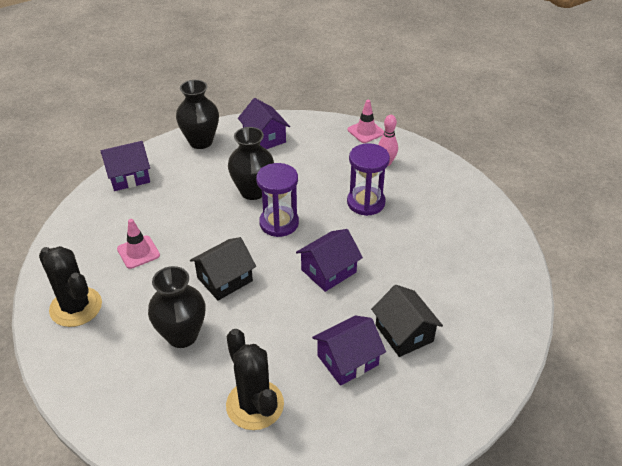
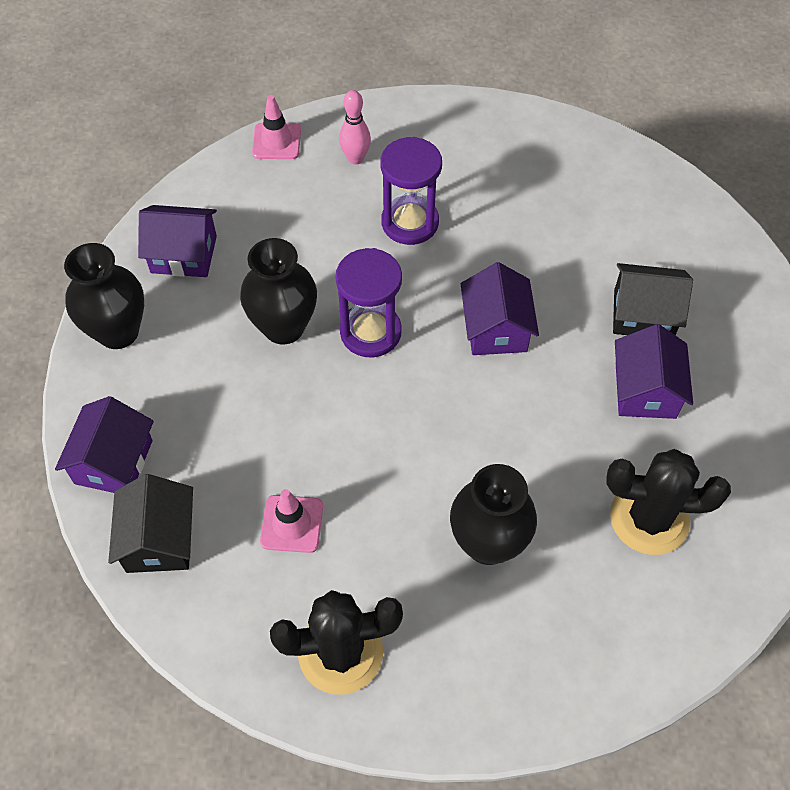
camera: 55 degrees left, 15 degrees up
black house [190,237,256,301] -> black house moved to [108,474,193,573]

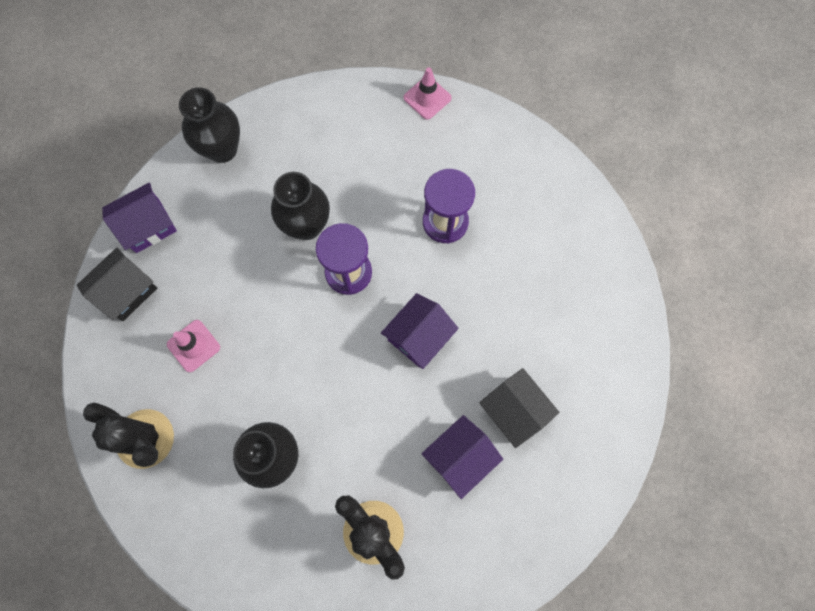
camera: 45 degrees right, 15 degrees up
purple house [138,205,217,277] -> none
pink bowling pin [339,90,371,165] -> none

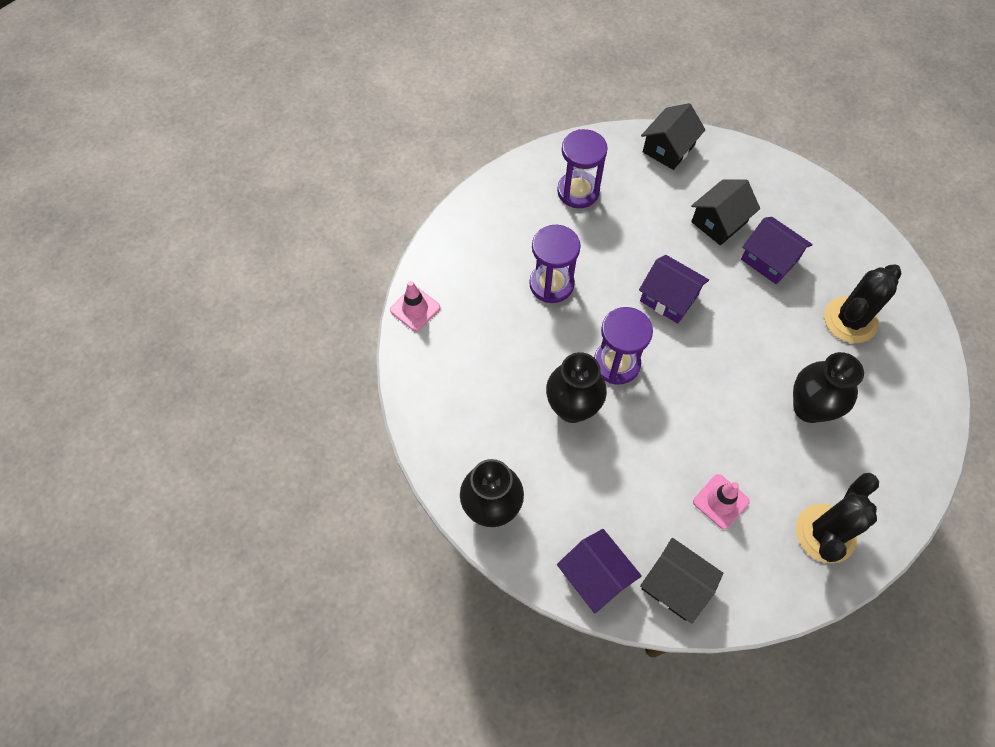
camera: 95 degrees left, 10 degrees down
none -> purple hourglass [557,129,608,208]
none -> black house [641,103,706,170]

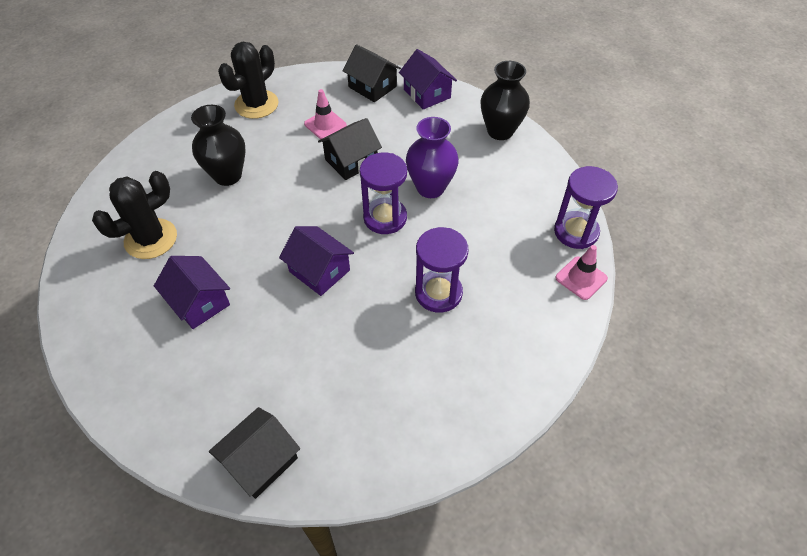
camera: 175 degrees left, 10 degrees down
black vase [546,352,607,423] -> purple vase [406,117,459,198]
purple hourglass [557,129,608,208] -> purple hourglass moved to [554,166,618,249]
black house [691,179,760,245] -> black house moved to [318,118,382,180]

